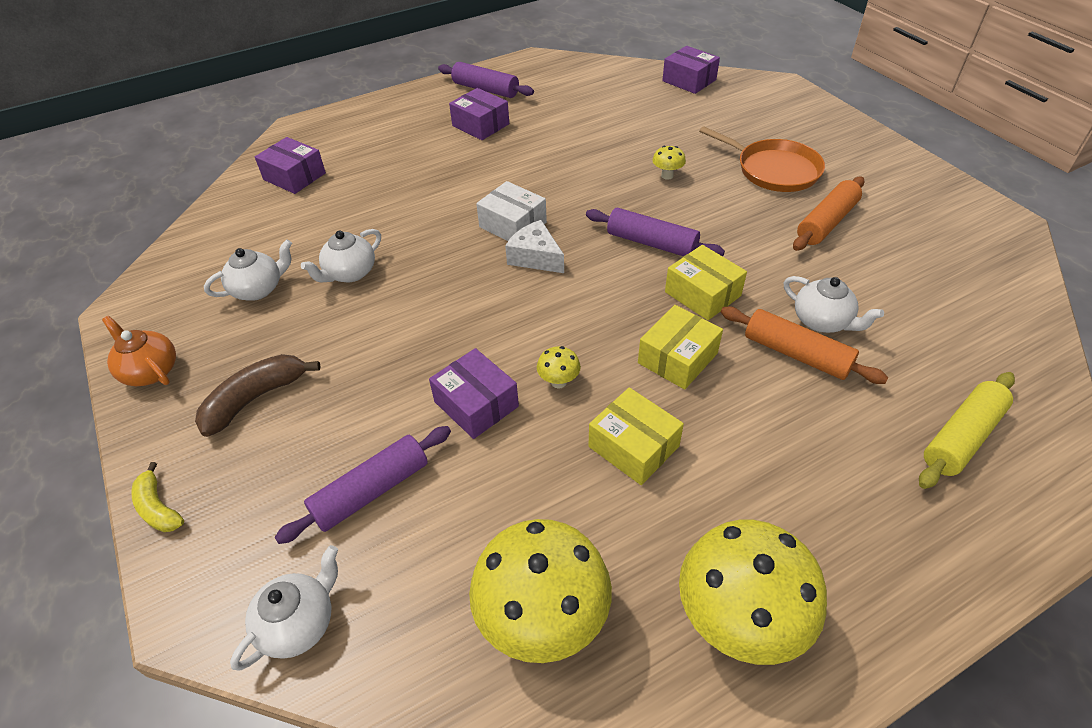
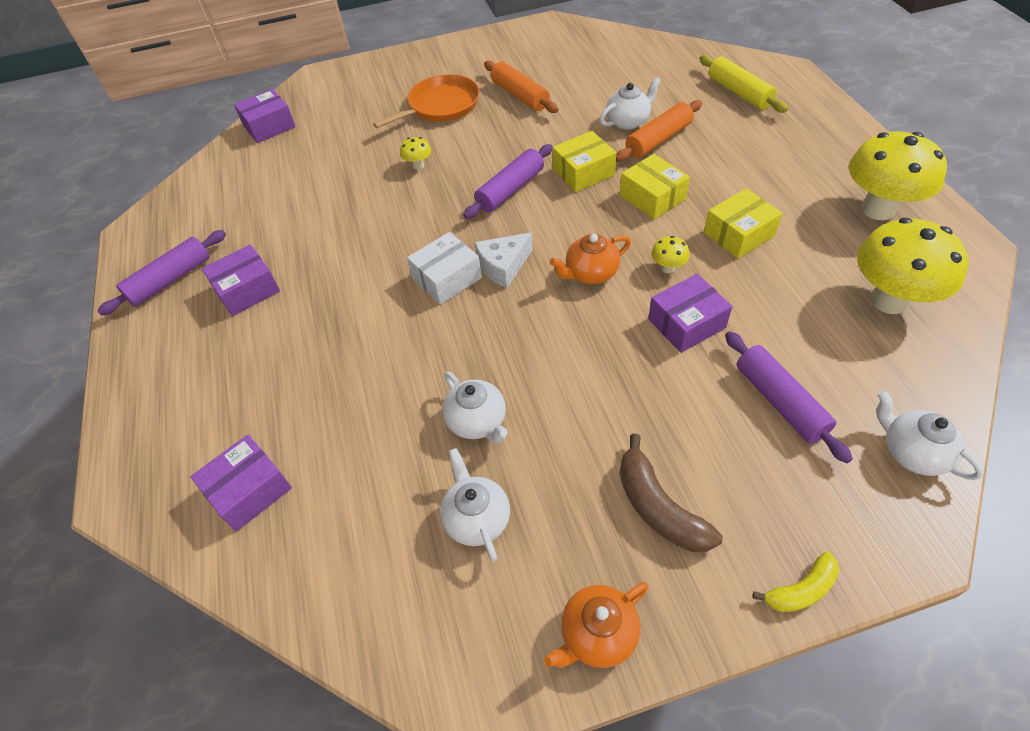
camera: 75 degrees left, 5 degrees up
none -> orange teapot [550,234,631,284]

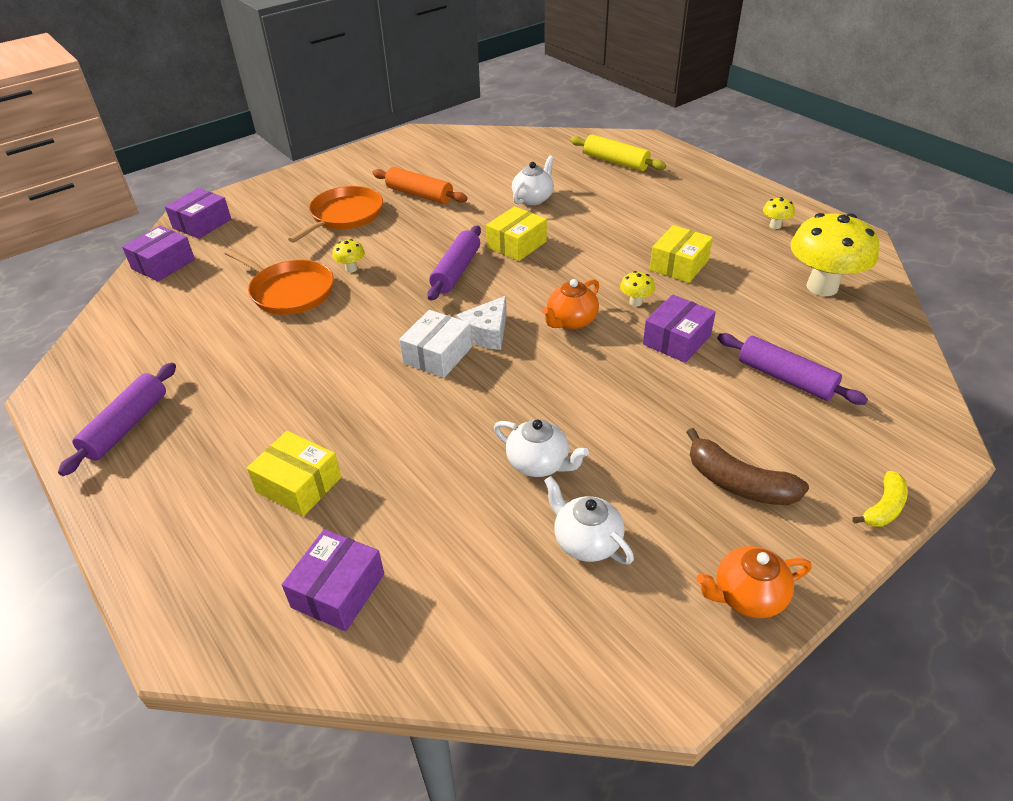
camera: 25 degrees left, 10 degrees down
purple box [202,244,280,316] -> purple box moved to [165,188,231,239]
orange teapot [544,582,649,668] -> orange teapot turned 45 degrees clockwise [696,546,812,618]
orange rolling pin [616,100,702,162] -> none
yellow box [620,154,690,220] -> yellow box moved to [247,431,341,516]
yellow mushroom [849,131,947,220] -> yellow mushroom [763,197,795,229], size x0.42
white teapot [877,390,984,480] -> none
none -> orange pan [224,249,334,315]

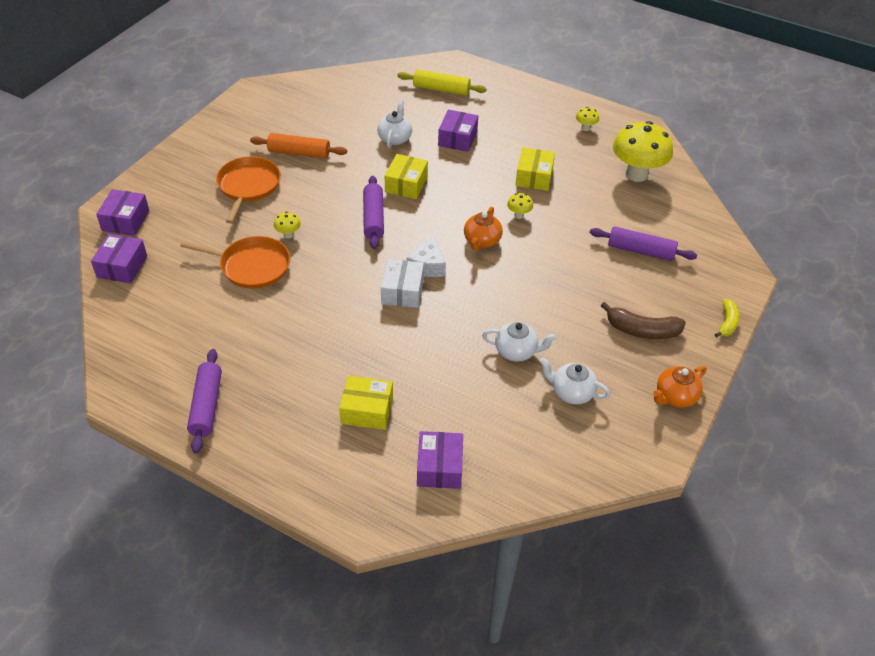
camera: 25 degrees left, 5 degrees up
purple box [643,295,716,363] -> purple box moved to [438,110,478,152]

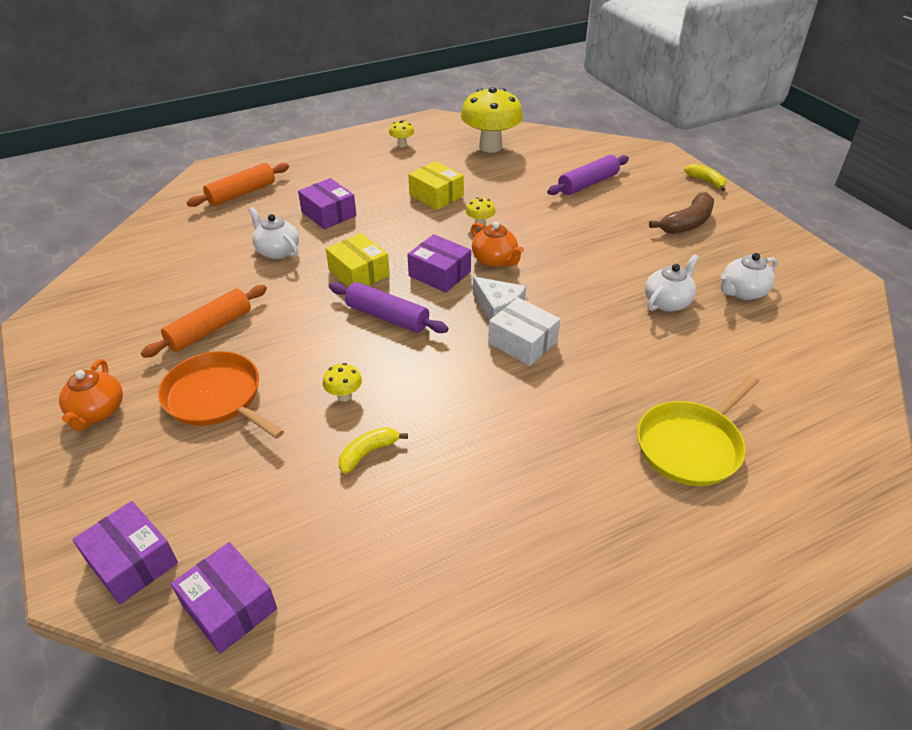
camera: 55 degrees left, 5 degrees down
orange pan [180,236,290,289] -> yellow banana [339,427,408,474]
purple rolling pin [187,349,222,453] -> none
yellow box [339,375,393,430] -> yellow pan [637,375,759,486]
yellow rolling pin [398,69,487,95] -> orange rolling pin [187,163,289,207]
purple box [417,431,463,489] -> purple box moved to [407,234,471,293]
orange teapot [653,366,707,408] -> orange teapot moved to [59,359,123,431]

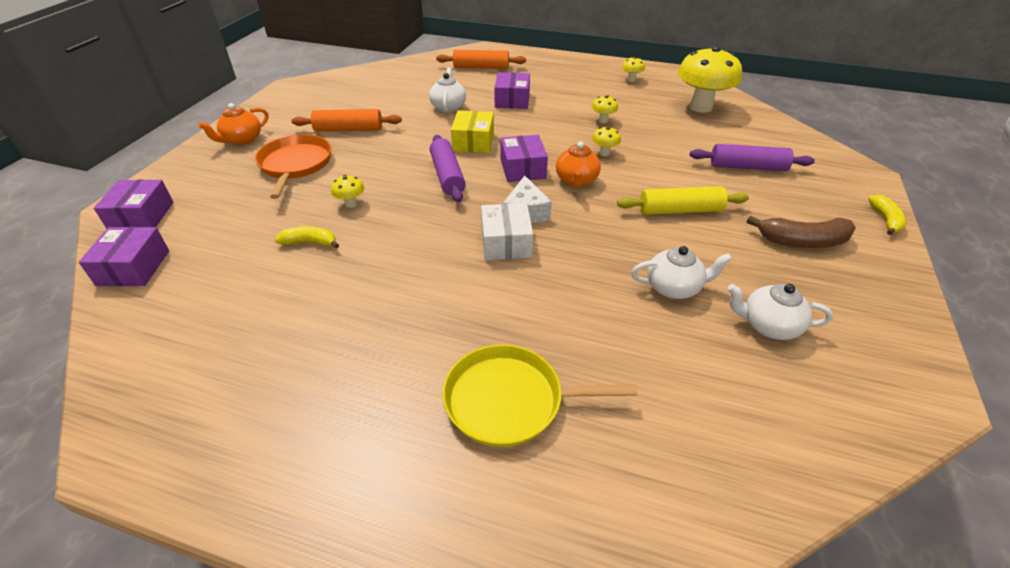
camera: 45 degrees right, 0 degrees up
yellow box [408,161,464,210] -> yellow mushroom [592,95,618,123]
none -> yellow rolling pin [617,186,749,215]

